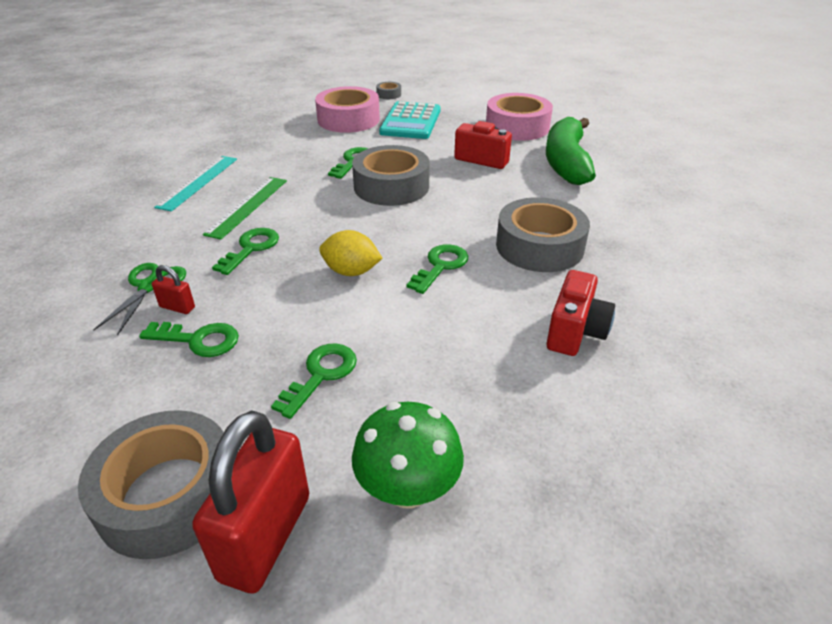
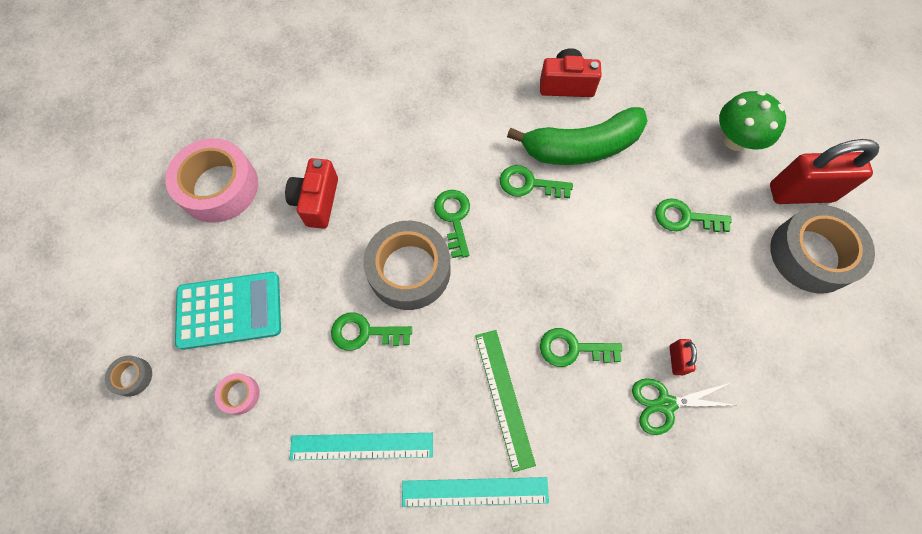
camera: 110 degrees left, 30 degrees up
green key [139,322,239,357] -> green key moved to [434,190,470,258]
green ruler [203,177,287,240] -> green ruler turned 75 degrees clockwise [475,330,536,472]
pink tape [315,86,380,133] -> pink tape [215,373,260,415], size x0.43
yellow lemon [319,230,383,276] -> none
grey tape [496,197,590,272] -> none
green banana [546,117,596,185] -> green banana moved to [507,107,648,165]
none -> turquoise ruler [290,433,433,460]

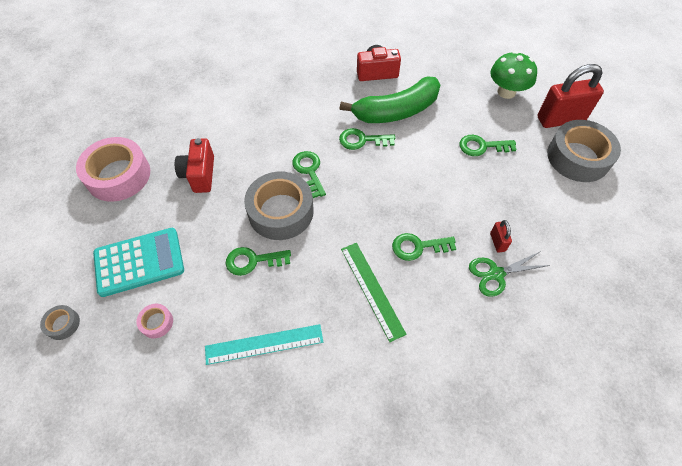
camera: 10 degrees left, 10 degrees down
turquoise ruler [402,477,549,507] -> none

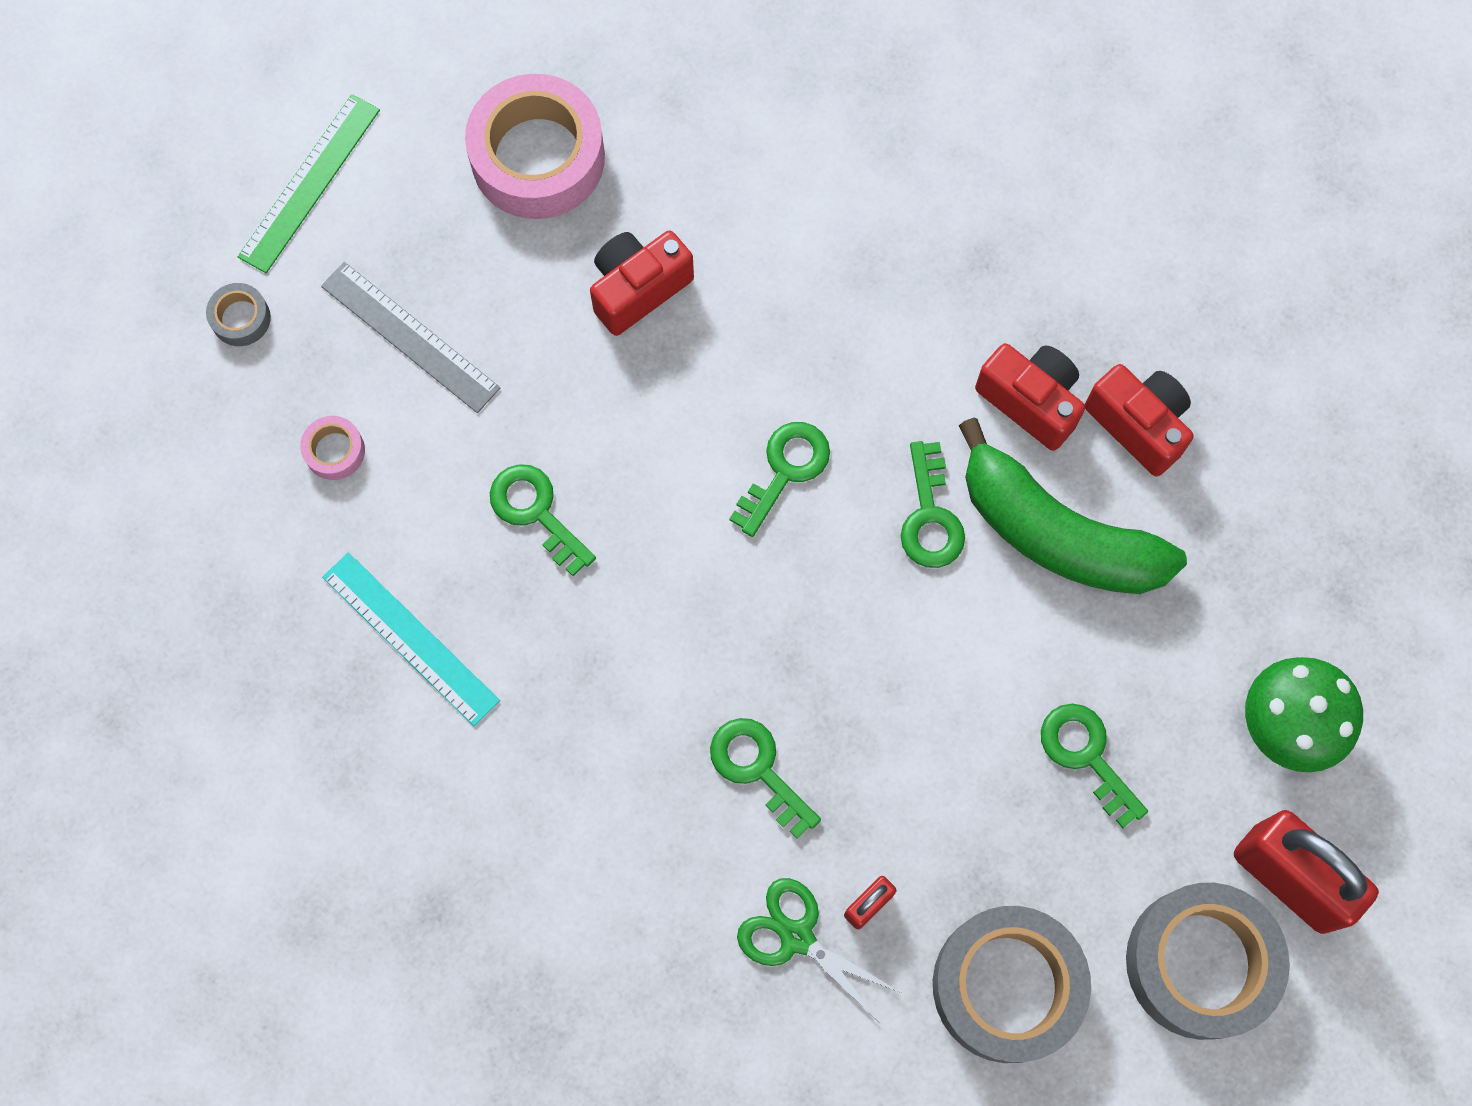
camera: 55 degrees right, 15 degrees up
turquoise calculator [93,228,184,297] -> grey ruler [321,262,500,413]
grey tape [244,172,314,240] -> grey tape moved to [933,906,1091,1063]
green key [339,128,395,150] -> green key turned 150 degrees counterclockwise [901,441,965,568]
green ruler [341,243,407,342] -> green ruler moved to [238,94,380,273]
none -> red camera [975,343,1085,451]

